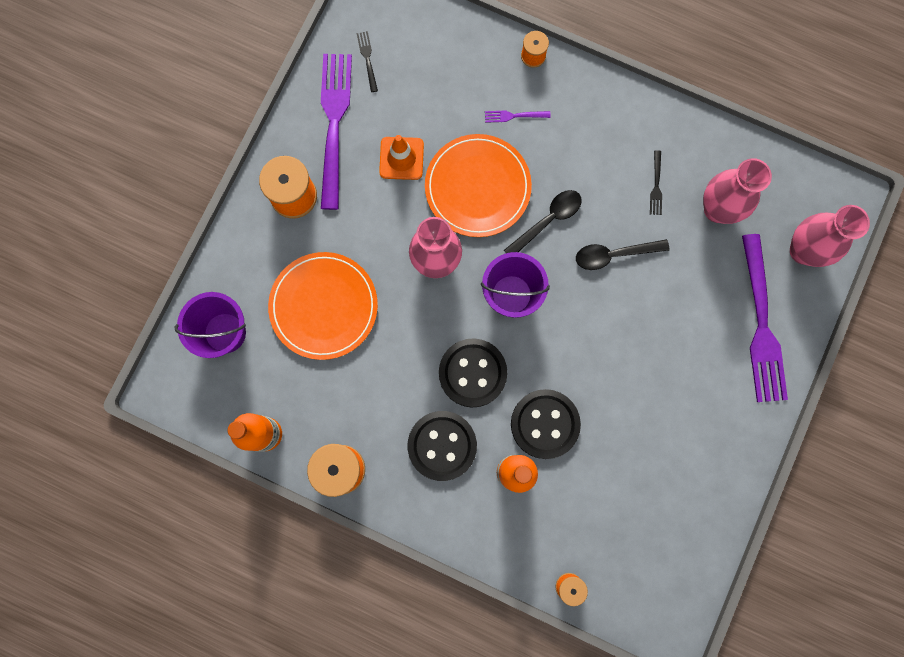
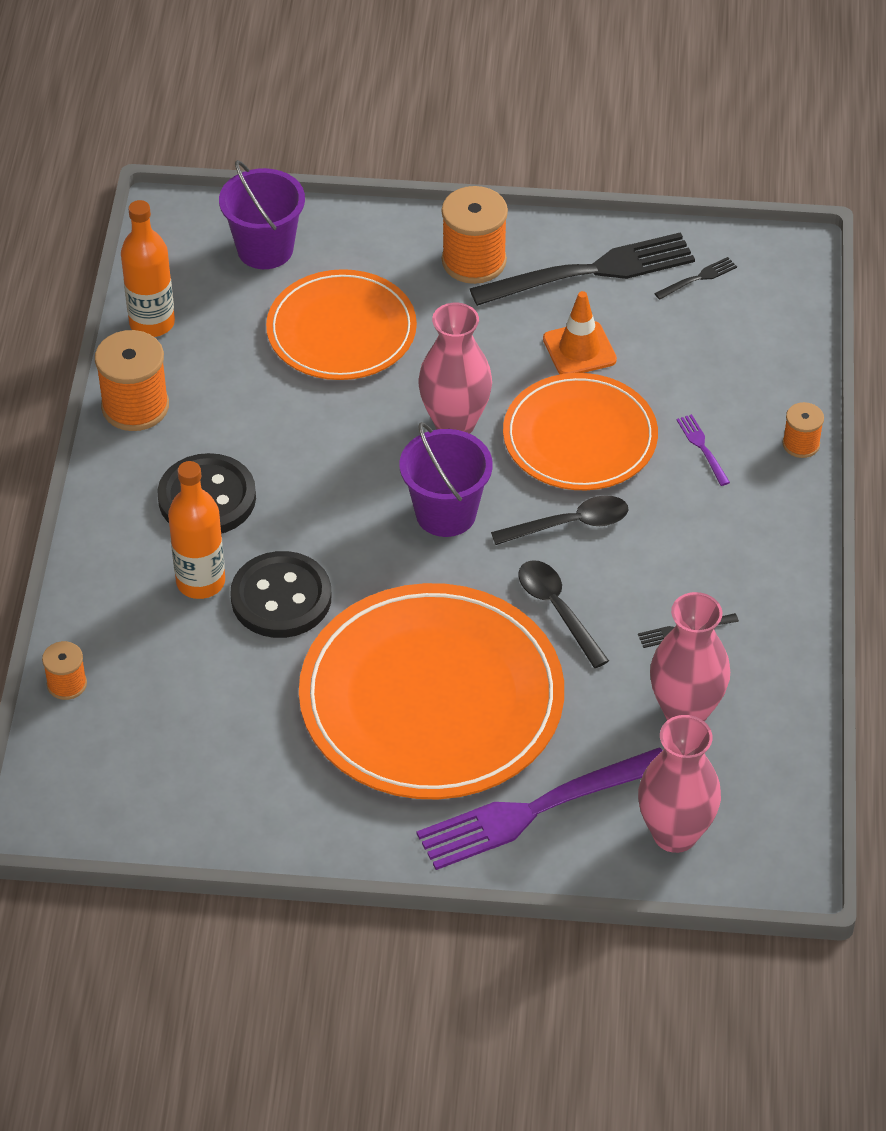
camera: 70 degrees right, 30 degrees down
purple fork [321,54,352,210] -> black fork [469,232,695,306]
black button [439,338,507,407] -> none
black spoon [504,190,582,253] -> black spoon turned 45 degrees counterclockwise [491,495,628,545]
none -> orange plate [299,583,564,800]

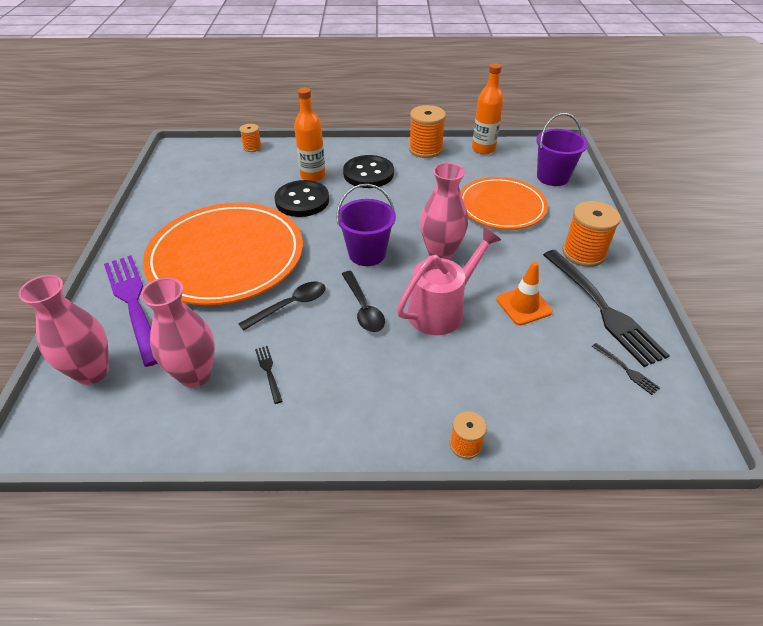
camera: 85 degrees right, 5 degrees down
orange plate [503,373,658,490] -> pink watering can [397,227,501,335]
purple fork [676,414,730,486] -> none

